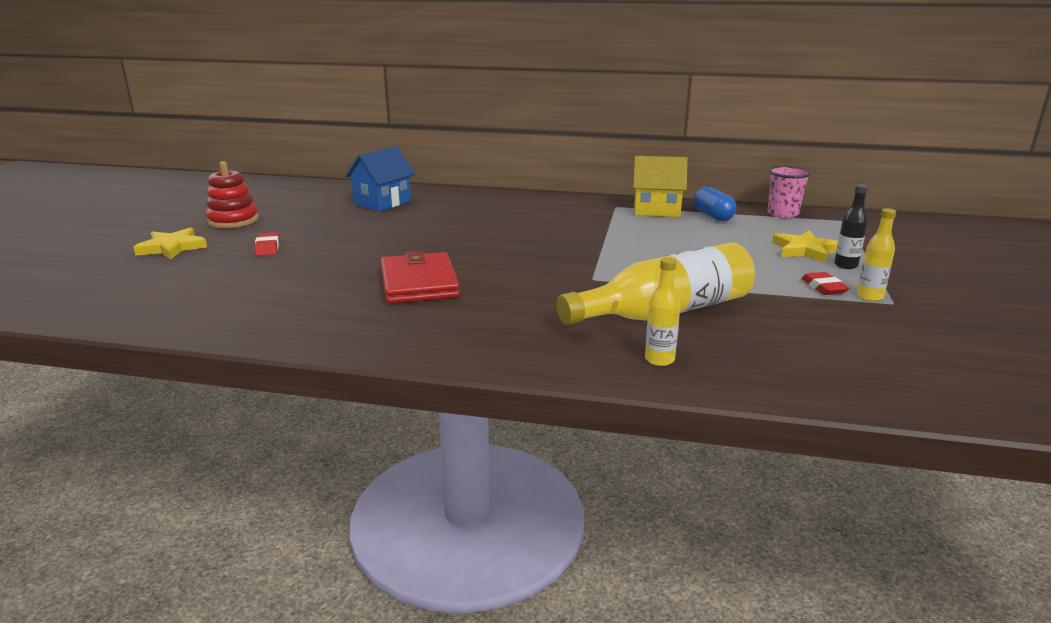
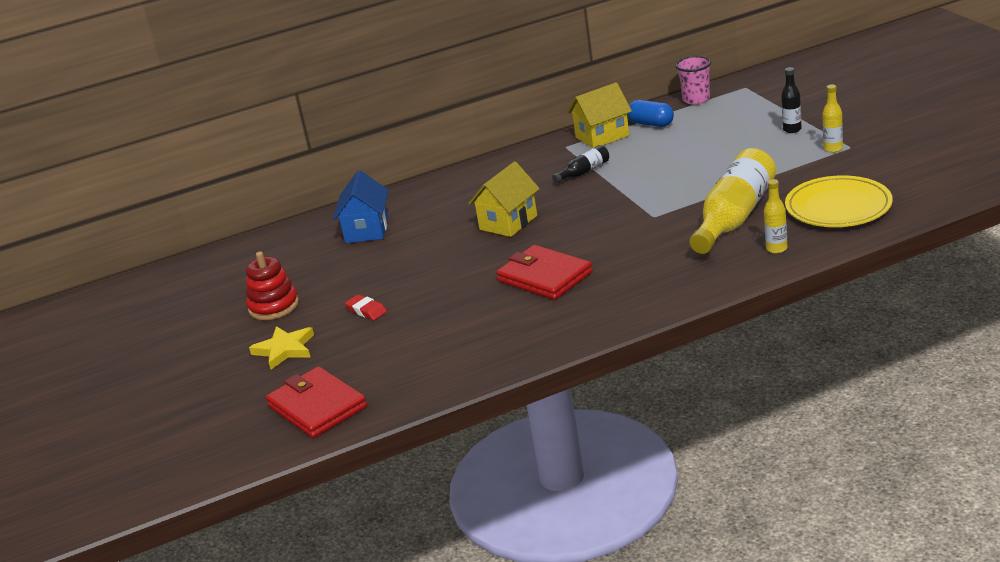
camera: 30 degrees left, 5 degrees up
yellow star [772,230,838,263] -> none
red eraser [801,272,849,295] -> none
none -> red wallet [266,366,367,438]
none -> yellow house [468,161,540,237]
none -> black bottle [552,145,609,183]
none -> yellow plate [785,175,893,227]

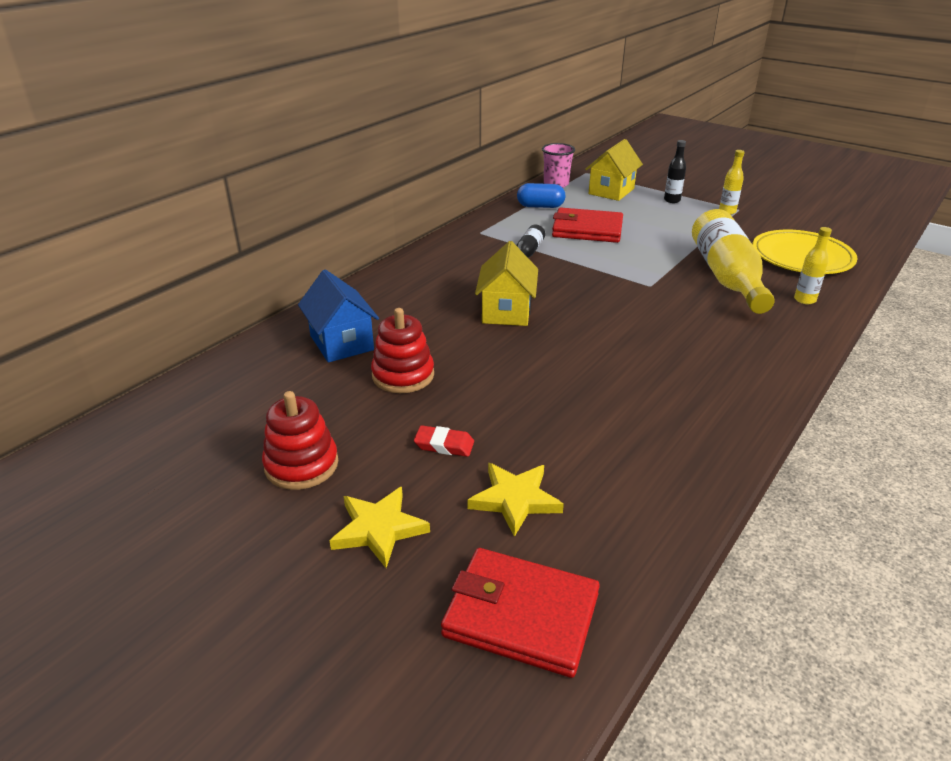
camera: 35 degrees left, 5 degrees up
red wallet [496,245,593,300] -> red wallet moved to [552,207,623,243]
yellow house [567,82,632,148] -> yellow house moved to [585,139,643,201]
none -> red stacking toy [371,308,434,393]
none -> yellow star [467,463,564,537]

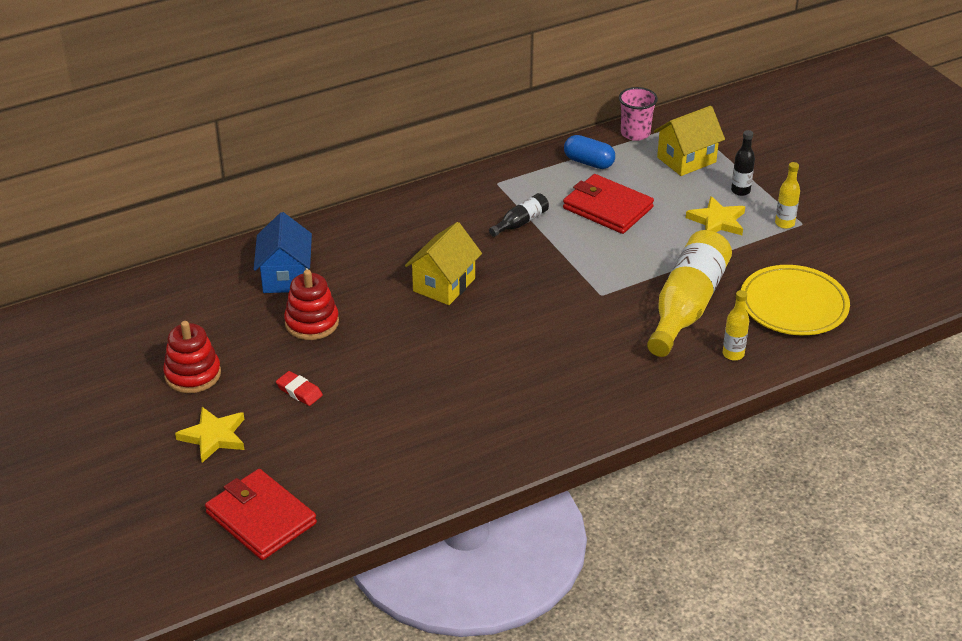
camera: 25 degrees right, 5 degrees up
yellow star [467,463,564,537] -> yellow star moved to [686,196,745,235]

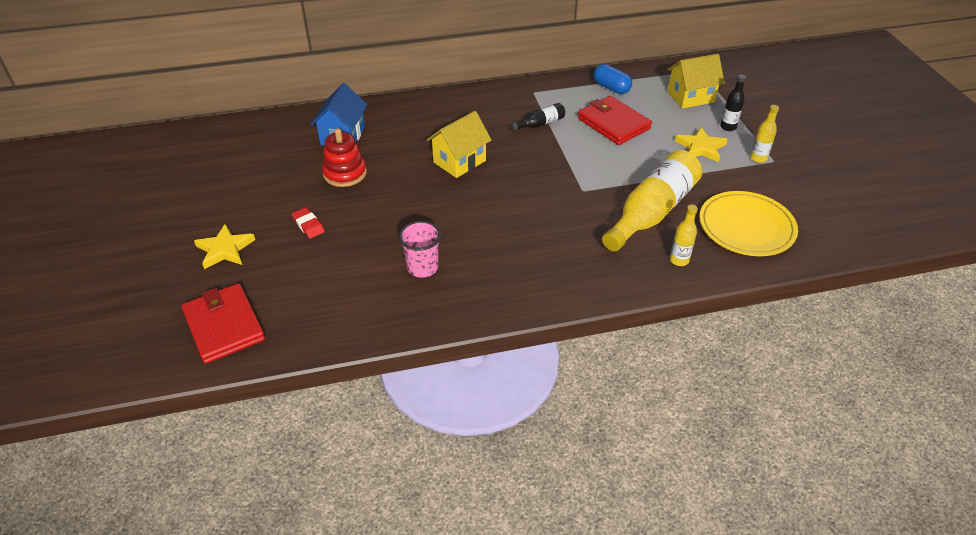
camera: 15 degrees right, 5 degrees up
red stacking toy [163,321,221,393] -> none
pink cup [619,87,658,141] -> pink cup moved to [399,221,441,278]

